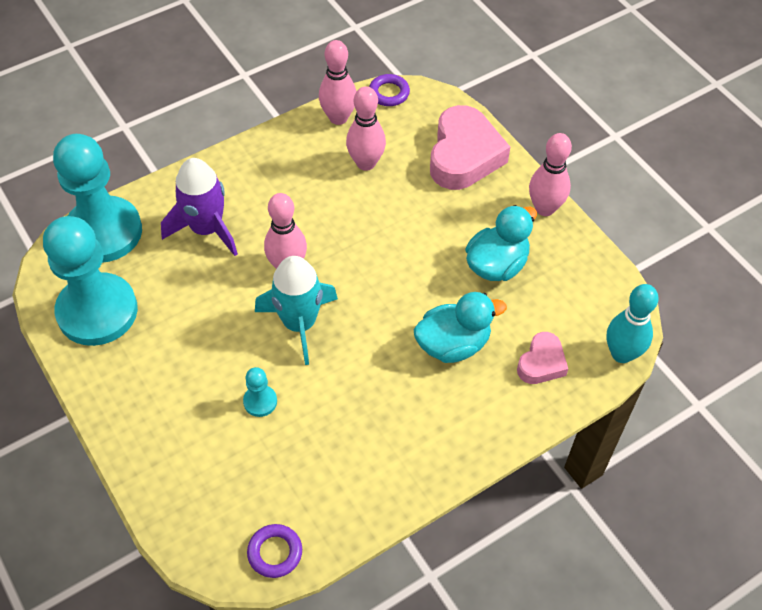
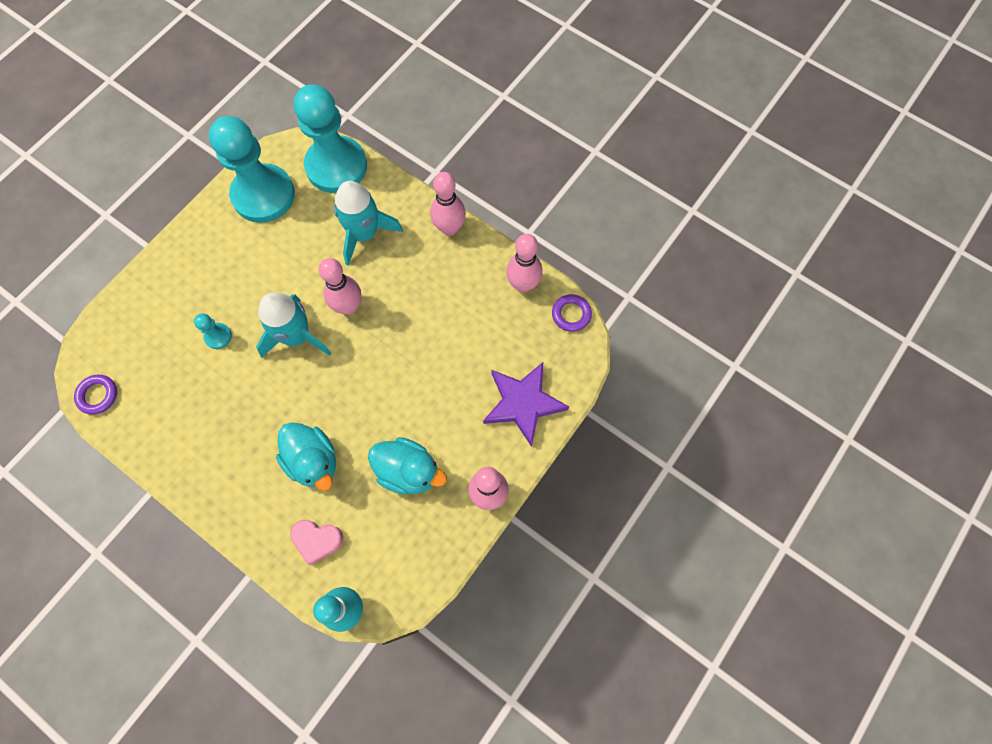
camera: 70 degrees right, 15 degrees up
purple rocket [161,158,238,256] -> turquoise rocket [334,181,403,266]
pink bowling pin [346,86,386,171] -> pink bowling pin moved to [430,172,466,235]
pink heart [430,105,510,190] -> purple star [483,362,569,447]

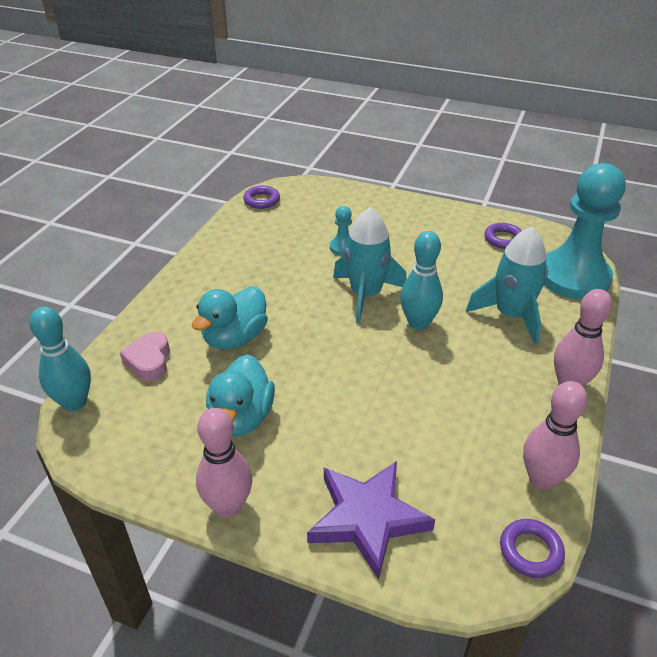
camera: 75 degrees right, 30 degrees down
turquoise pawn [209,116,295,223] -> purple ring [485,223,522,249]
pink bowling pin [319,258,361,315] -> turquoise bowling pin [400,231,443,330]

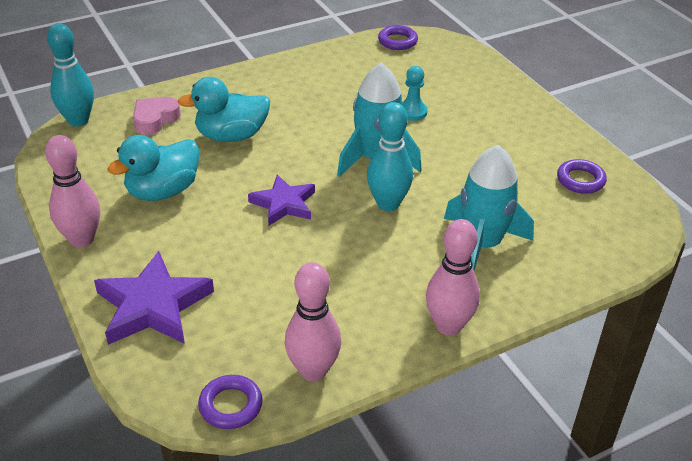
camera: 40 degrees right, 0 degrees up
turquoise pawn [544,163,626,300] -> none
none -> purple star [248,175,315,226]

